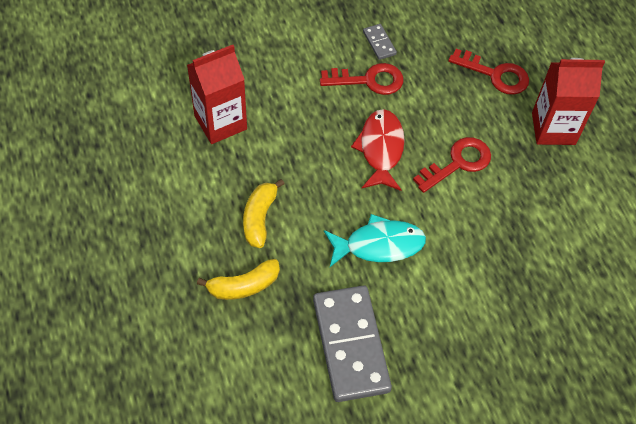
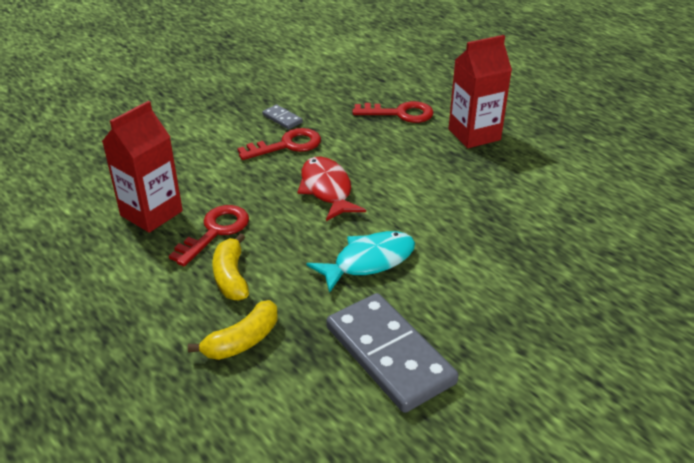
camera: 20 degrees left, 20 degrees down
red key [413,137,491,193] -> red key moved to [169,205,249,267]

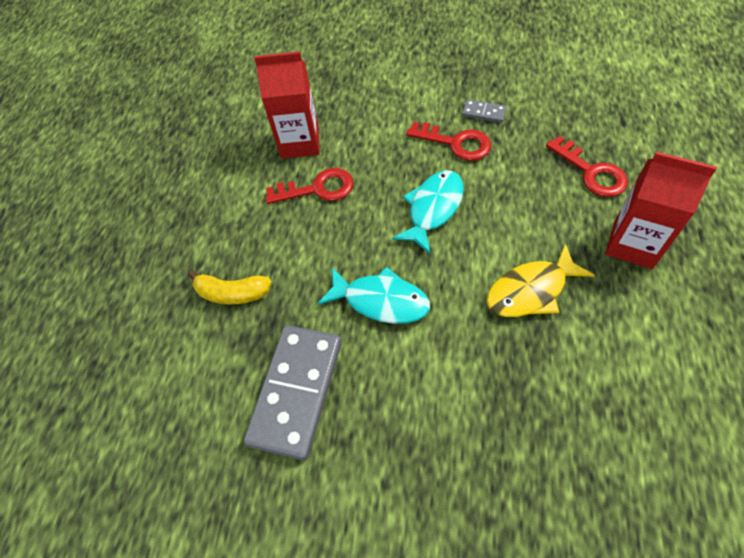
camera: 55 degrees right, 20 degrees up
yellow banana [212,233,249,300] -> none
grey domino [262,104,303,130] -> grey domino turned 75 degrees counterclockwise [462,99,507,123]
red fish [298,157,366,221] -> turquoise fish [392,170,464,254]
none -> yellow fish [487,244,595,317]

